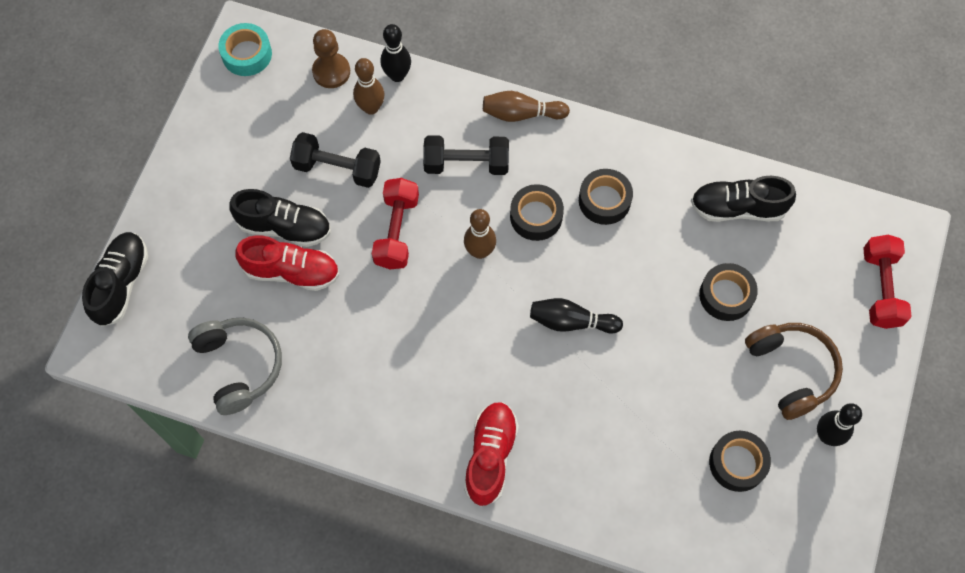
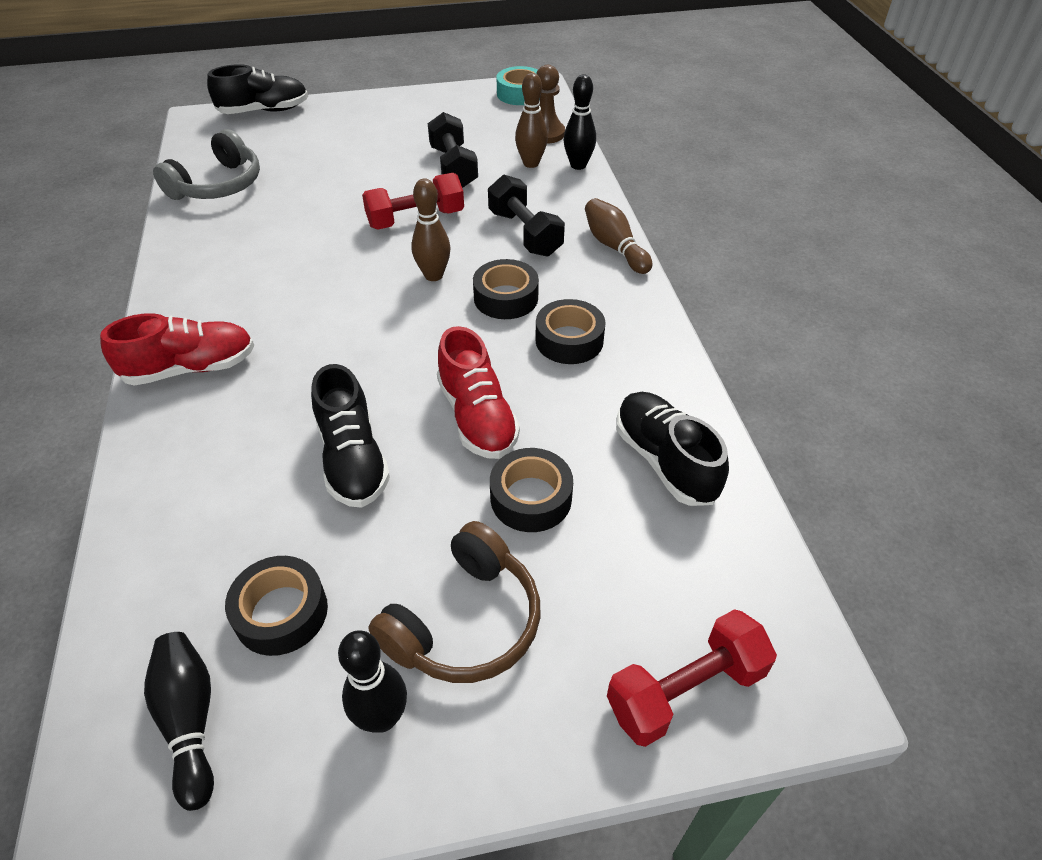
camera: 60 degrees right, 20 degrees down
black shoe [229,189,331,247] -> black shoe moved to [311,364,390,508]
red shoe [235,235,339,291] -> red shoe moved to [437,326,520,459]
black bowling pin [530,298,623,333] -> black bowling pin moved to [144,632,214,811]

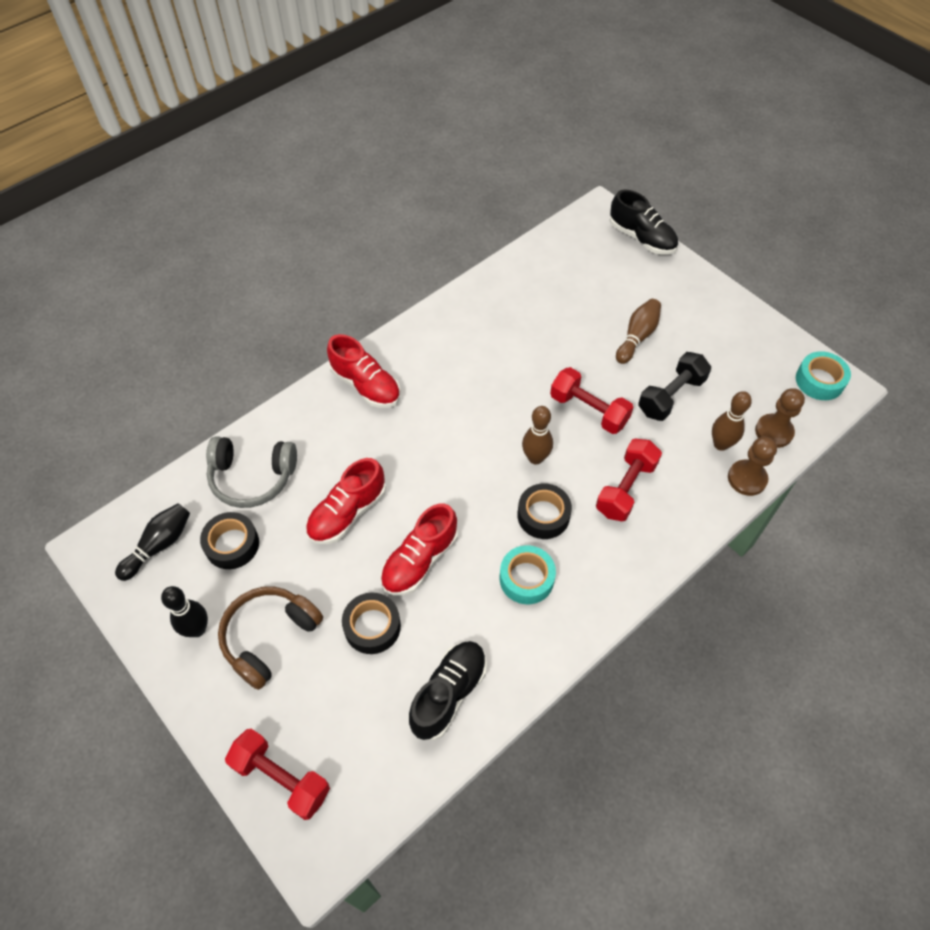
camera: 60 degrees right, 10 degrees up
grey headphones [153,129,260,200] -> grey headphones moved to [206,436,297,508]
black shoe [311,364,390,508] -> red shoe [306,458,386,544]
brown headphones [368,521,541,683] -> brown headphones turned 120 degrees clockwise [218,587,323,690]
black dumbbell [488,175,565,257] -> red dumbbell [596,439,662,521]
black tape [535,299,606,364] -> turquoise tape [500,545,556,604]
black bowling pin [564,74,596,170] -> brown pawn [728,437,777,496]
brown bowling pin [585,198,652,274] -> brown bowling pin moved to [616,299,661,364]

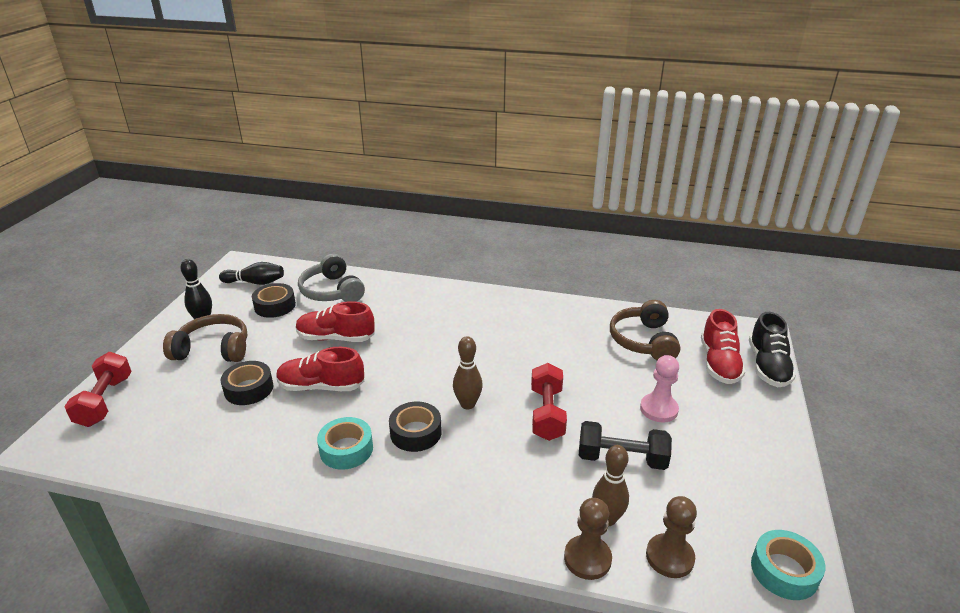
camera: 55 degrees right, 25 degrees down
red shoe [327,334,401,408] -> red shoe moved to [701,309,745,384]
black shoe [409,641,487,740] -> none
red dumbbell [596,439,662,521] -> none
brown bowling pin [616,299,661,364] -> pink pawn [640,355,679,422]
none -> brown headphones [610,300,680,361]

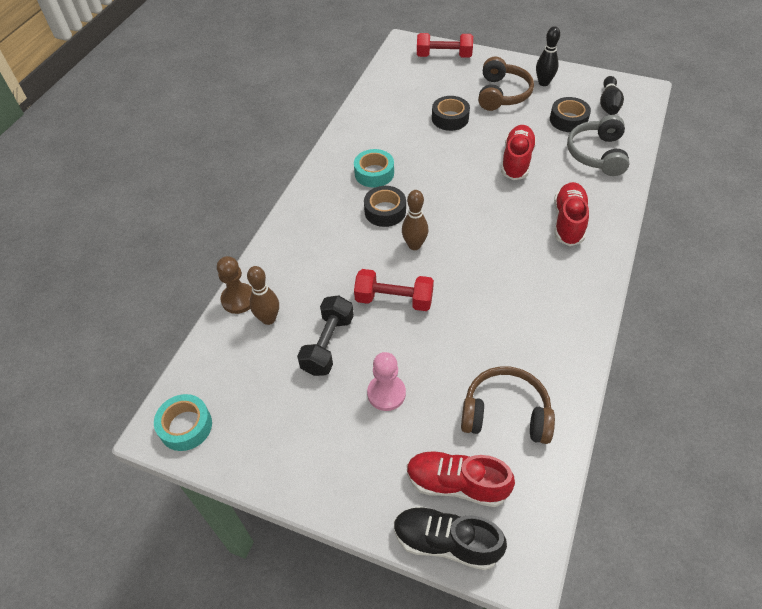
camera: 100 degrees right, 20 degrees up
red shoe [276,347,364,391] -> red shoe moved to [554,182,589,246]
grey headphones [298,254,365,302] -> grey headphones turned 60 degrees counterclockwise [567,115,629,176]
brown pawn [646,496,697,578] -> none

